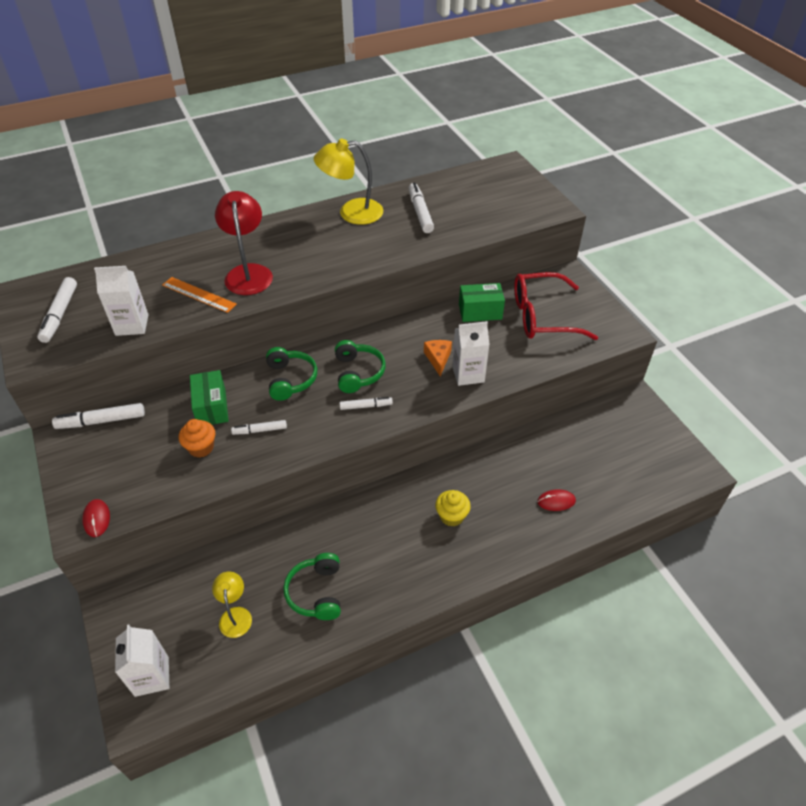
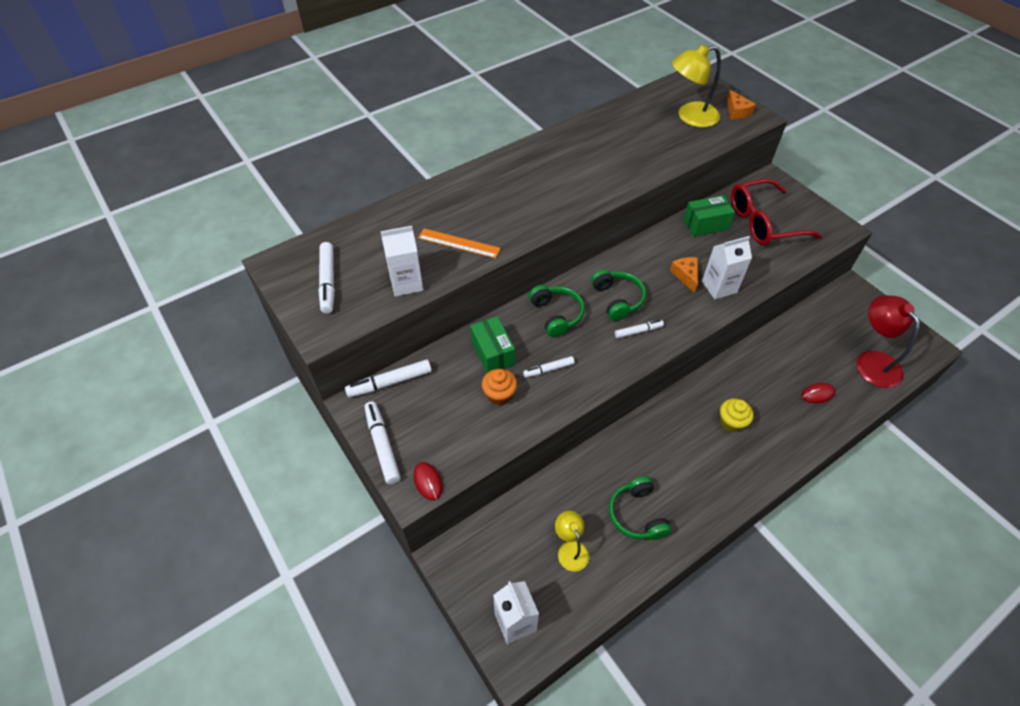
camera: 10 degrees left, 5 degrees up
red lamp [215,191,273,295] -> red lamp moved to [856,295,920,388]
yellow lamp [314,138,383,225] -> yellow lamp moved to [672,44,721,128]
white marker [409,182,434,233] -> white marker moved to [364,401,401,484]
none -> orange cheese [726,90,756,120]

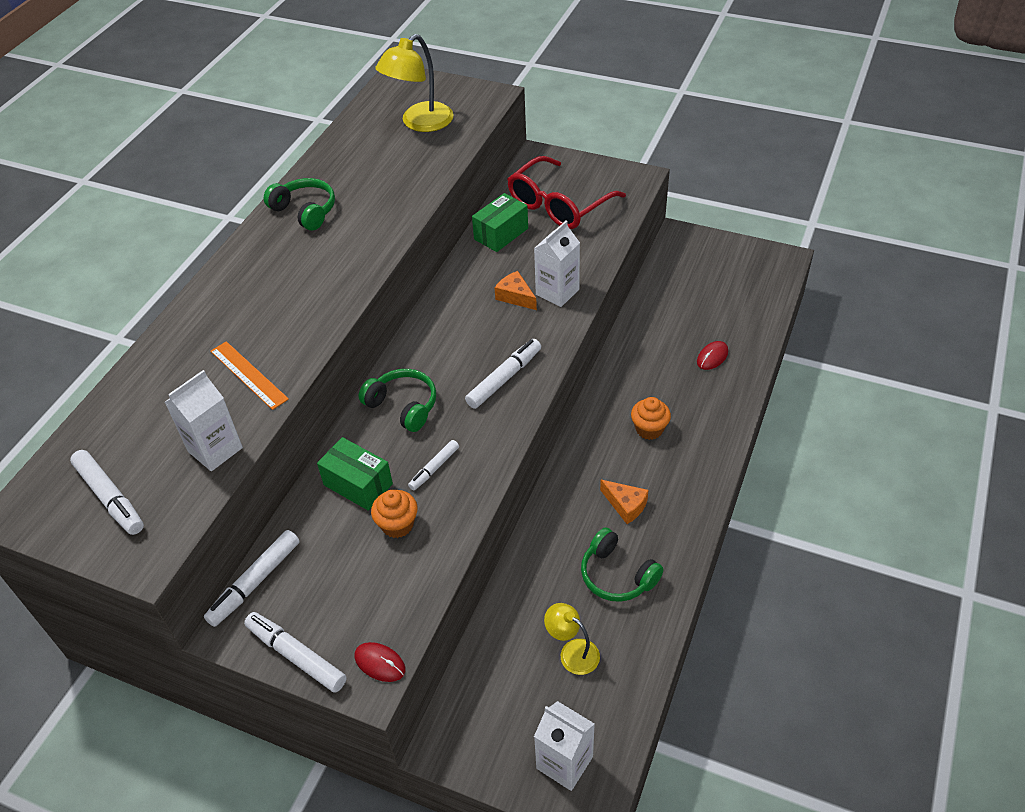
camera: 30 degrees left, 5 degrees down
orange ruler [418,229,501,258] -> orange ruler turned 60 degrees clockwise [210,341,289,410]
green headphones [591,269,646,321] -> green headphones moved to [263,178,335,231]
white marker [615,320,664,338] -> white marker [465,339,541,409], size x1.61
yellow cupcake [720,399,754,432] -> orange cupcake [631,397,671,440]
orange cheese [726,90,756,120] -> orange cheese moved to [600,480,649,524]
red lamp [856,295,920,388] -> none

